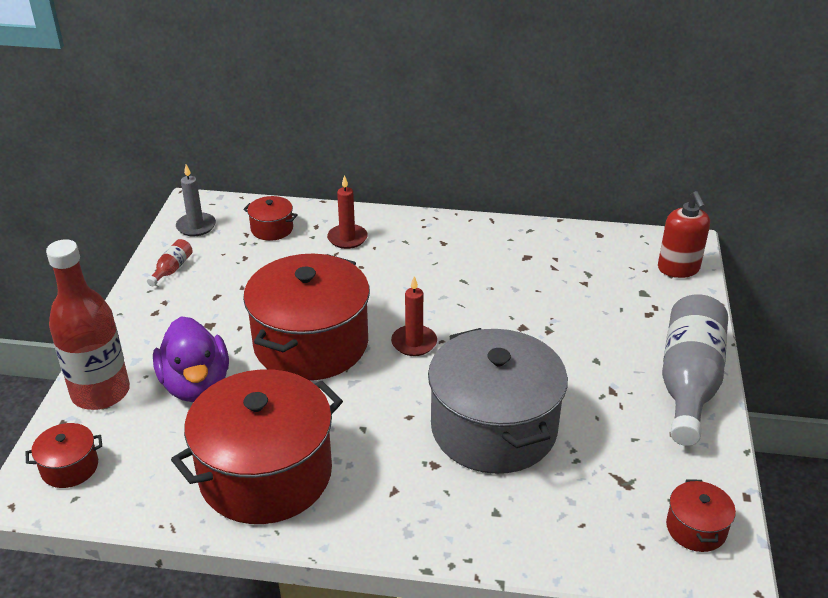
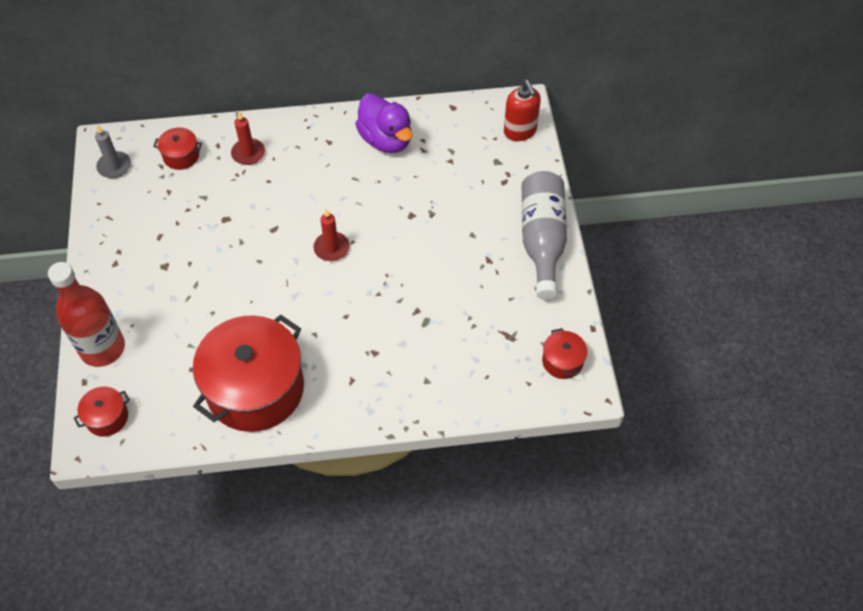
camera: 15 degrees left, 20 degrees up
red bottle [147,239,193,286] -> none
purple duck [153,316,229,402] -> purple duck moved to [355,93,412,153]
red pot [243,254,370,381] -> none
grey pot [428,328,568,474] -> none

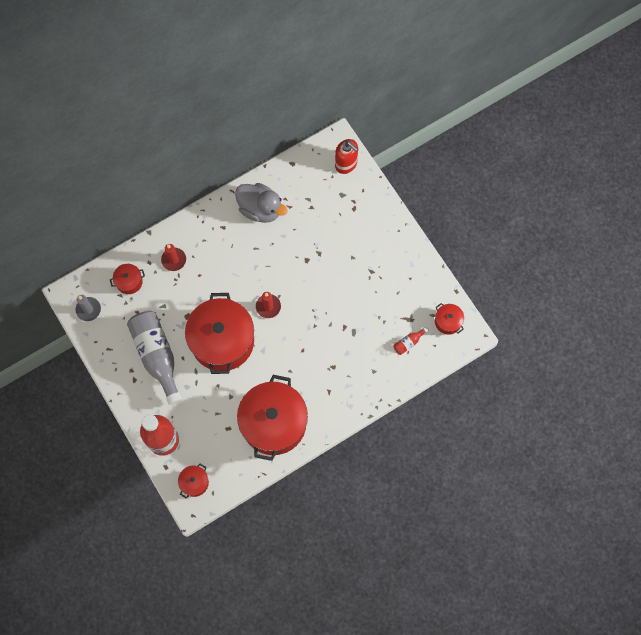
camera: 25 degrees left, 15 degrees up
purple duck [355,93,412,153] -> grey duck [235,183,288,223]
grey bottle [522,171,567,300] -> grey bottle moved to [127,311,182,405]
none -> red pot [185,293,254,374]
none -> red bottle [393,327,428,355]

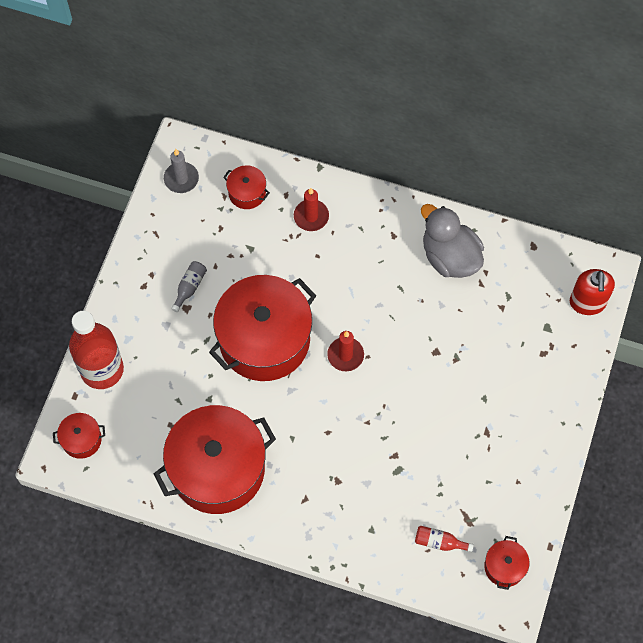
camera: 50 degrees right, 5 degrees down
grey bottle [127,311,182,405] -> grey bottle [171,261,207,312], size x0.40
grey duck [235,183,288,223] -> grey duck turned 150 degrees clockwise [421,204,484,278]

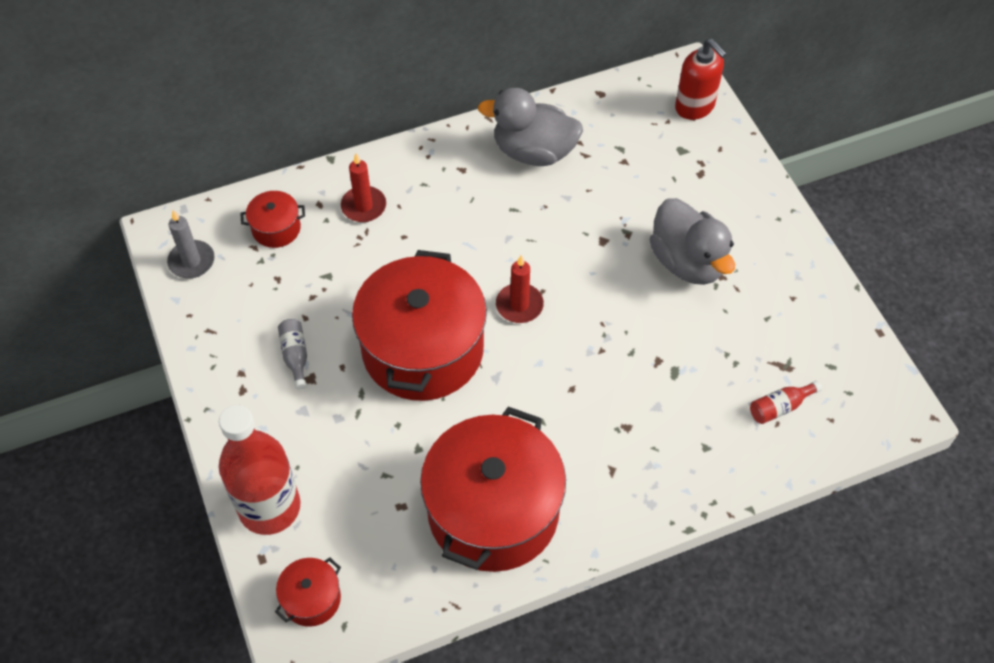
camera: 40 degrees left, 10 degrees down
red pot [484,536,530,590] -> none
none -> grey duck [650,198,735,285]

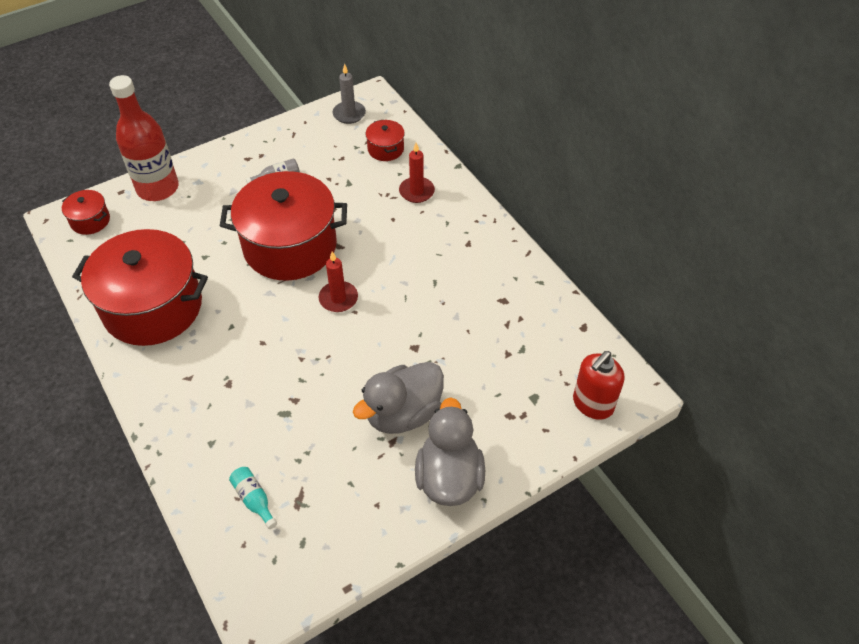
camera: 80 degrees right, 5 degrees down
grey duck [478,88,583,166] -> grey duck moved to [415,398,485,506]
red bottle [750,381,822,424] -> turquoise bottle [229,467,277,529]

